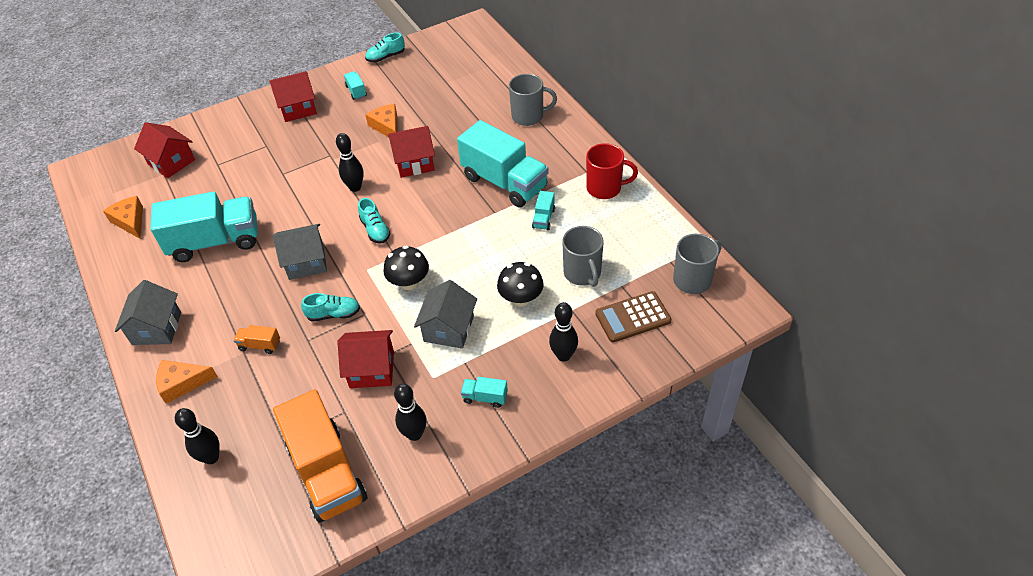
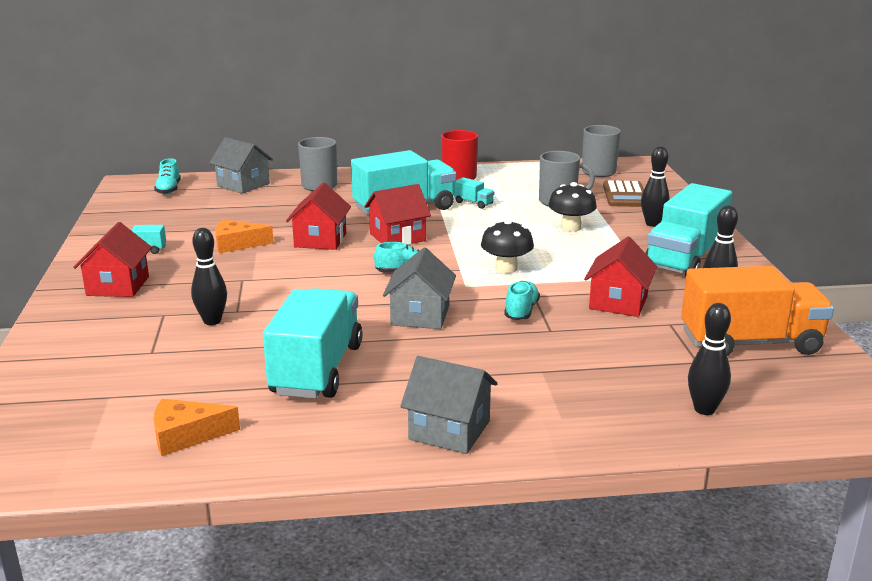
camera: 70 degrees left, 25 degrees down
red house [134,122,195,178] -> red house moved to [364,184,431,245]
orange cheese [156,360,218,404] -> none
orange truck [233,325,280,354] -> none
black bowling pin [336,133,364,192] -> black bowling pin moved to [191,228,227,325]
turquoise shoe [365,33,405,62] -> turquoise shoe moved to [154,158,181,195]
grey house [414,280,477,349] -> grey house moved to [209,137,273,194]
turquoise truck [461,377,508,408] -> turquoise truck [645,183,732,276], size x2.45

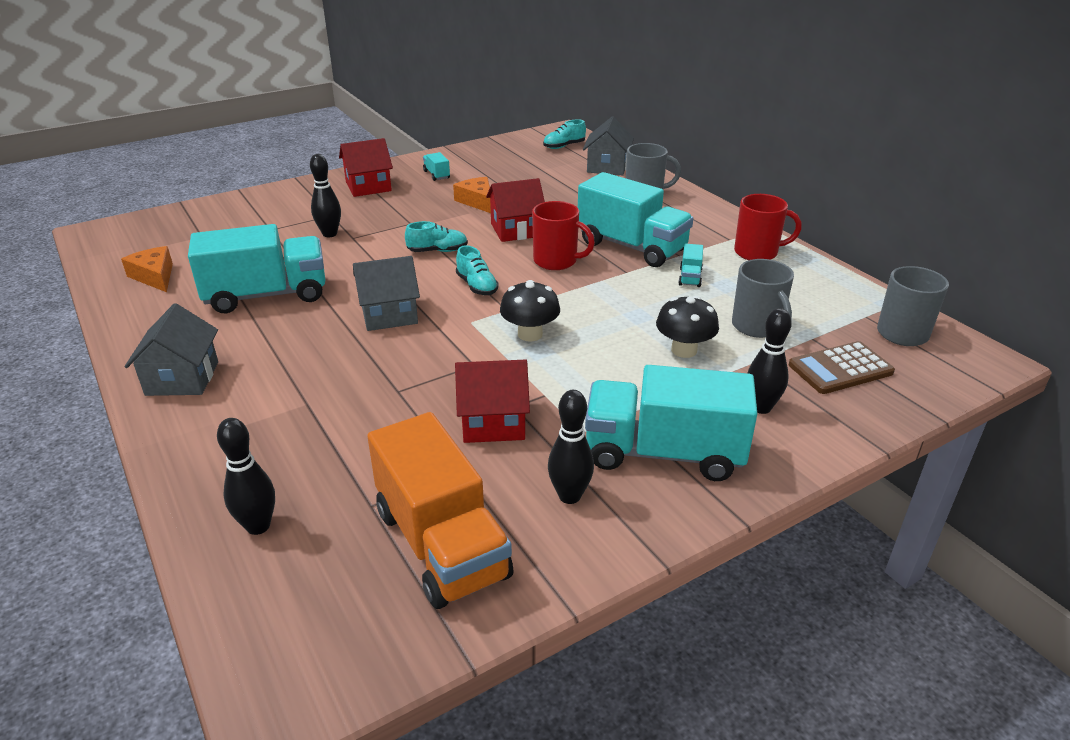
camera: 65 degrees right, 10 degrees up
red house [364,184,431,245] -> red mug [532,201,595,270]
turquoise shoe [504,281,540,320] -> turquoise shoe moved to [405,221,468,252]

